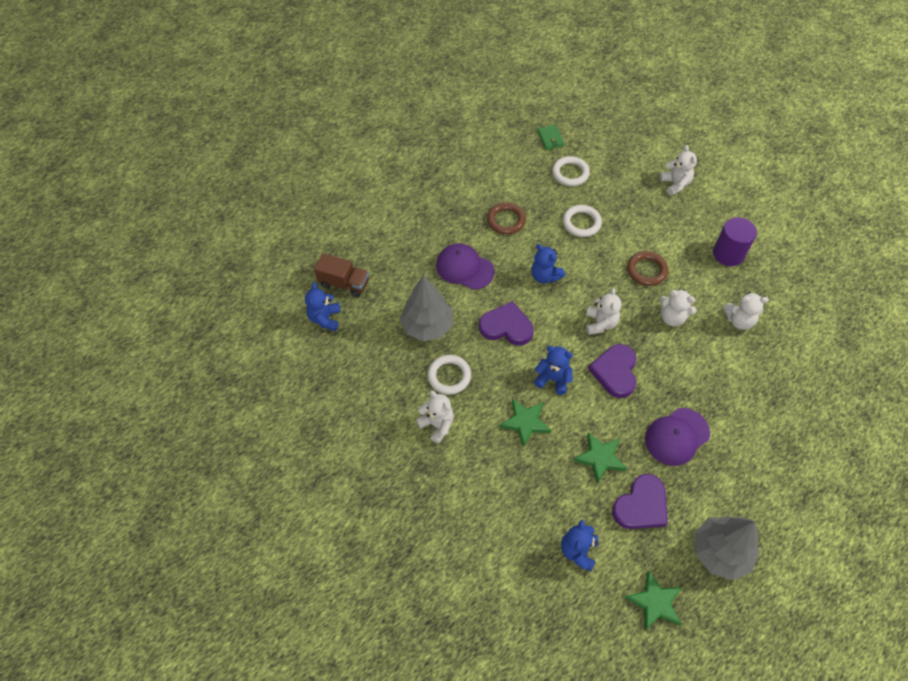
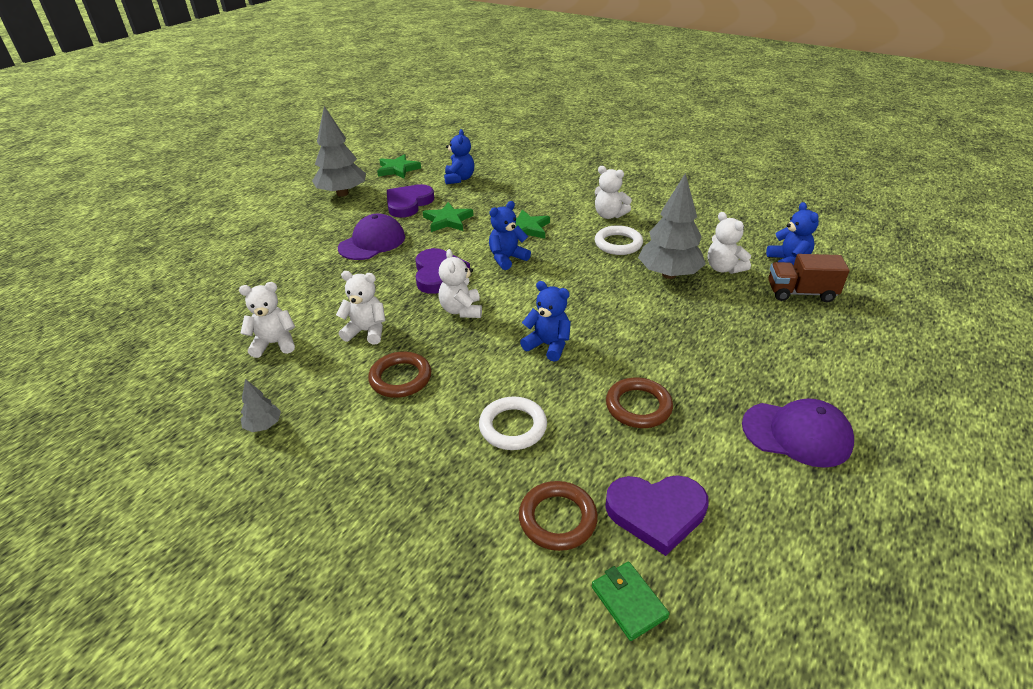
camera: 165 degrees right, 20 degrees down
purple cap [436,243,495,290] -> purple cap moved to [742,398,854,468]
purple heart [479,301,534,345] -> purple heart moved to [605,475,709,556]
blue teddy bear [534,346,573,395] -> blue teddy bear turned 135 degrees clockwise [489,201,531,270]
white ring [552,156,590,186] -> brown ring [519,481,598,551]
white teddy bear [660,145,697,196] -> white teddy bear moved to [708,212,751,274]
purple cylinder [713,217,757,266] -> grey tree [241,379,281,432]

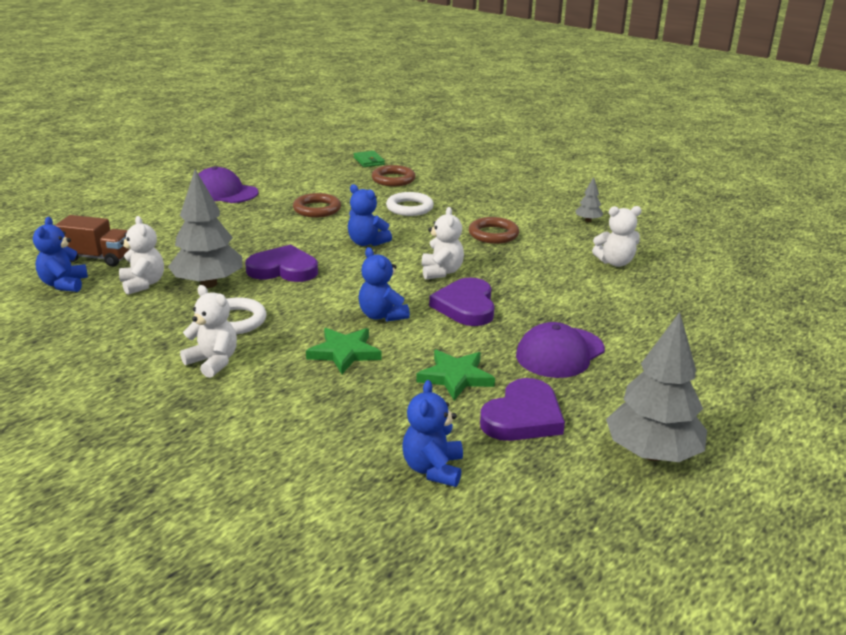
camera: 175 degrees left, 10 degrees down
white teddy bear [336,271,386,345] -> none
green star [377,154,421,179] -> none
blue teddy bear [489,201,531,270] -> blue teddy bear turned 90 degrees clockwise [359,247,410,322]
purple heart [605,475,709,556] -> purple heart moved to [245,244,318,282]

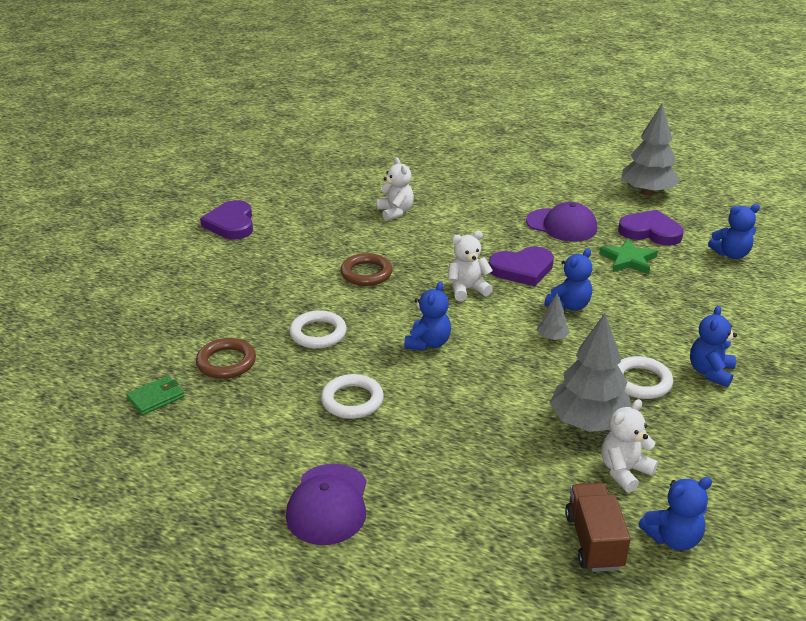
camera: 105 degrees left, 5 degrees up
white teddy bear [180,285,237,378] -> blue teddy bear [690,306,737,387]
purple heart [245,244,318,282] -> purple heart moved to [200,200,253,239]
brown ring [293,193,341,218] -> white ring [321,374,384,419]
green star [306,328,381,374] -> none
grey tree [575,177,604,222] -> grey tree moved to [536,293,570,340]

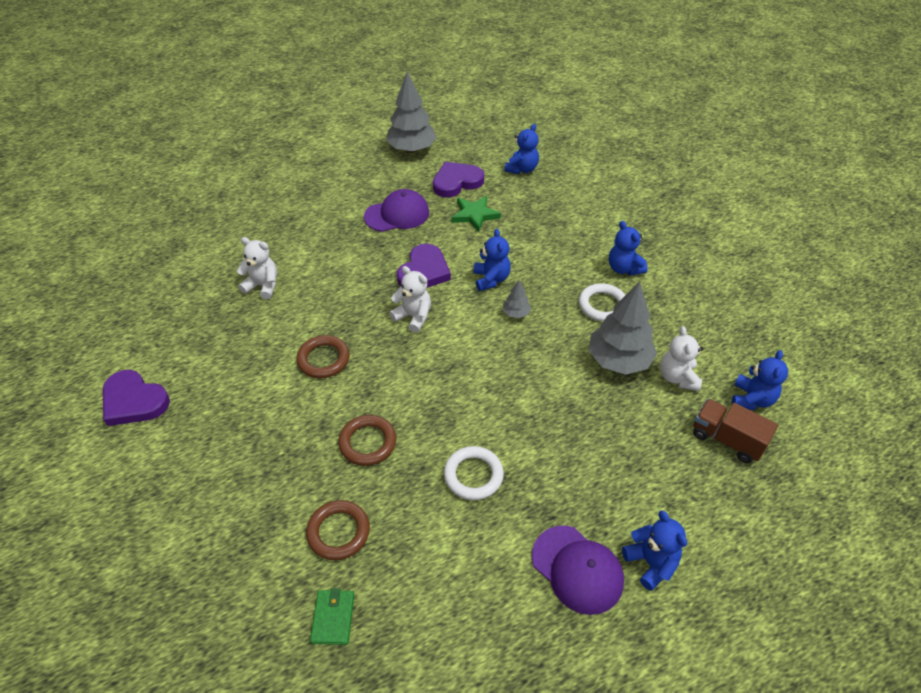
camera: 50 degrees left, 15 degrees up
white ring [289,310,347,349] -> brown ring [338,415,396,466]
blue teddy bear [404,281,451,351] -> blue teddy bear moved to [622,510,687,591]
white teddy bear [448,231,493,301] -> white teddy bear turned 105 degrees clockwise [389,266,431,333]

